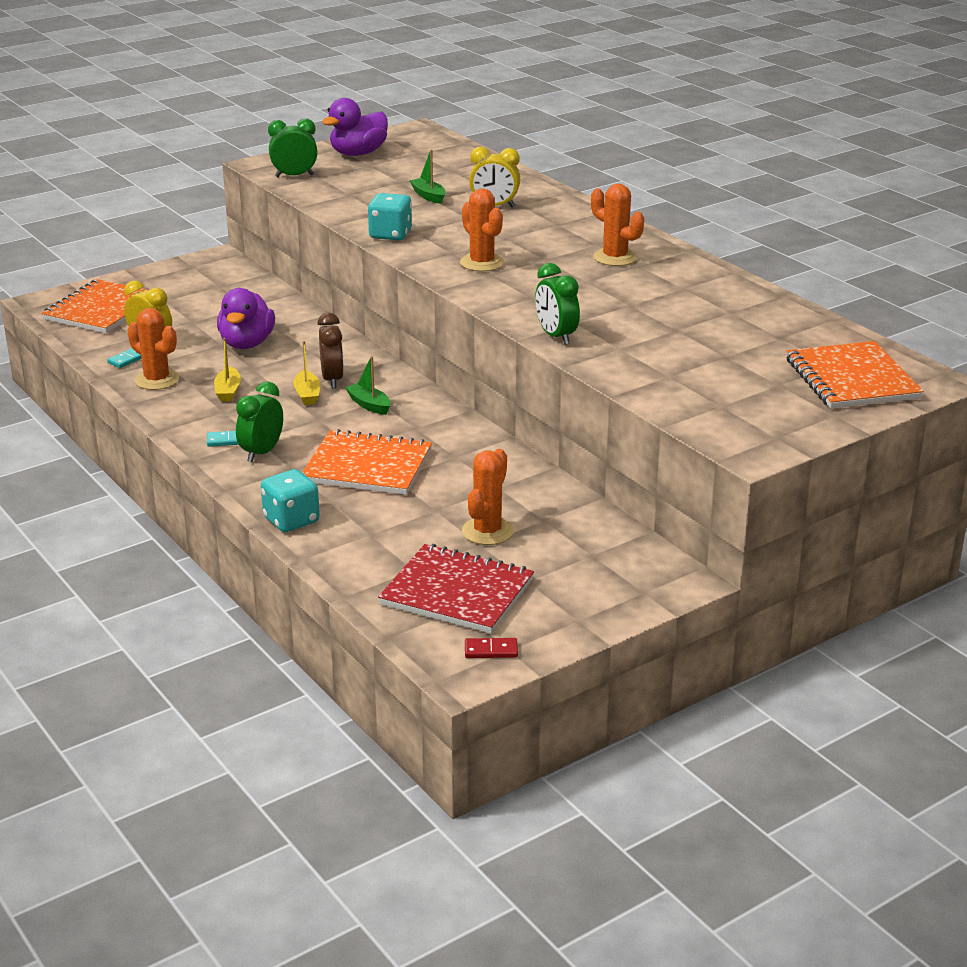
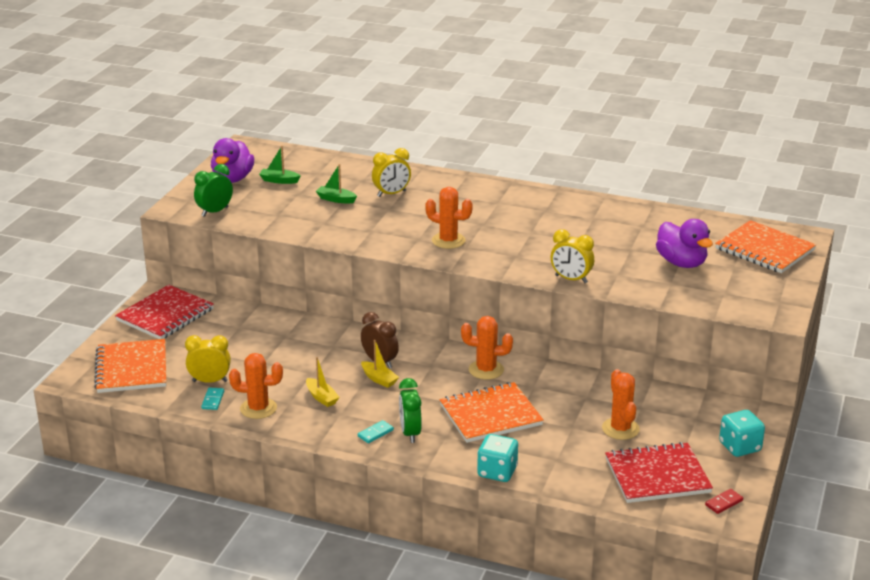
camera: 35 degrees left, 0 degrees up
purple duck [217,288,275,349] -> purple duck moved to [656,219,713,268]
green boat [345,356,391,415] -> green boat moved to [259,146,301,184]
turquoise dice [368,193,412,240] -> turquoise dice moved to [719,410,765,457]
green clock [535,263,580,345] -> yellow clock [551,229,594,283]
orange cactus [591,184,644,266] -> orange cactus moved to [461,316,513,380]
none -> red notebook [115,285,214,339]

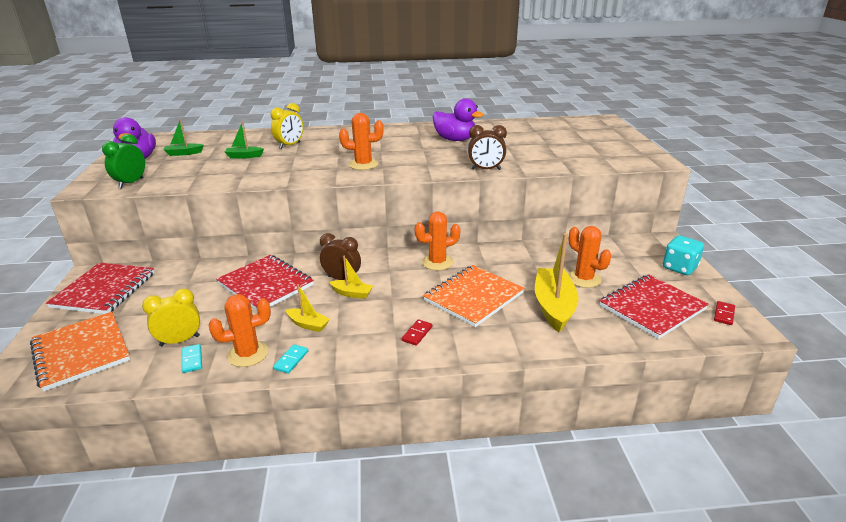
camera: 25 degrees left, 0 degrees up
turquoise domino [358,420,394,443] -> turquoise domino moved to [273,344,308,374]
green clock [399,378,422,443] -> red domino [402,319,433,346]
turquoise dice [477,434,518,482] -> none
yellow clock [551,229,594,283] -> brown clock [468,125,507,170]
purple duck [656,219,713,268] -> purple duck moved to [433,99,484,141]
orange notebook [715,220,816,273] -> none
none -> red notebook [216,255,314,311]
none -> yellow boat [535,233,579,332]

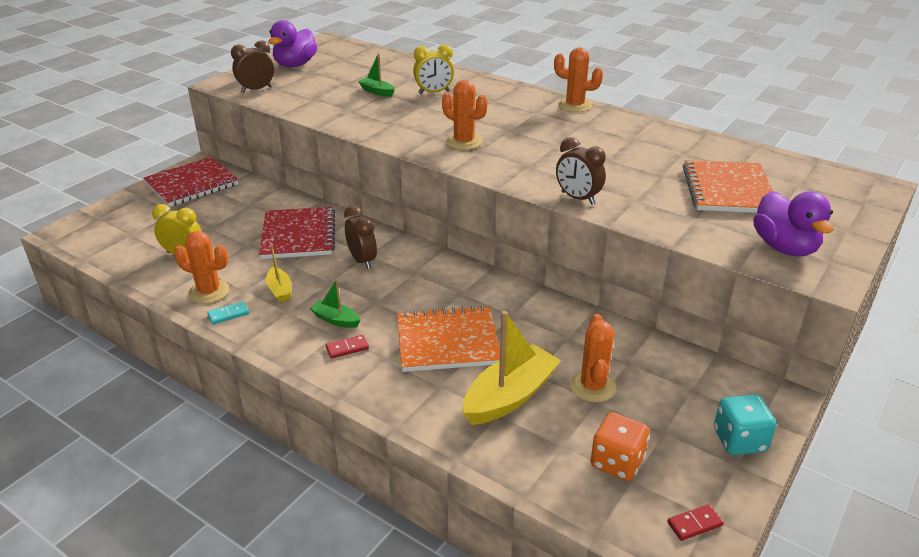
camera: 40 degrees right, 5 degrees up
orange notebook [30,312,130,392] -> orange notebook moved to [683,160,773,213]
green clock [102,134,145,188] -> brown clock [231,41,274,93]
green boat [164,119,204,156] -> green boat moved to [310,279,361,328]
turquoise domino [182,344,202,373] -> none
yellow boat [329,256,373,299] -> none
orange cactus [415,211,461,270] -> orange cactus moved to [554,47,603,112]
purple duck [433,99,484,141] -> purple duck moved to [753,191,834,256]
red notebook [599,274,709,339] -> orange dice [590,412,649,481]

